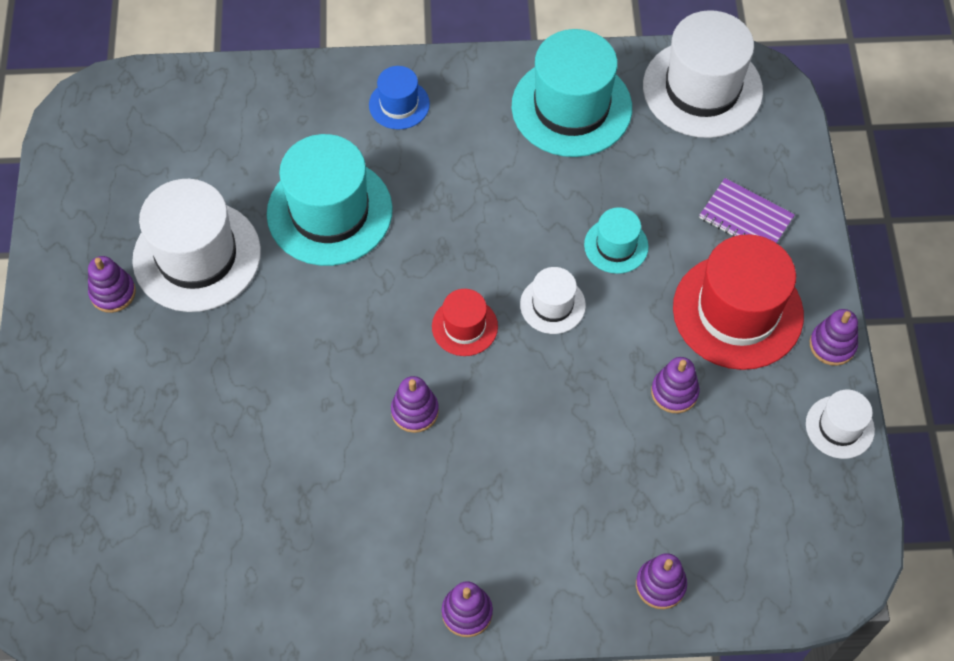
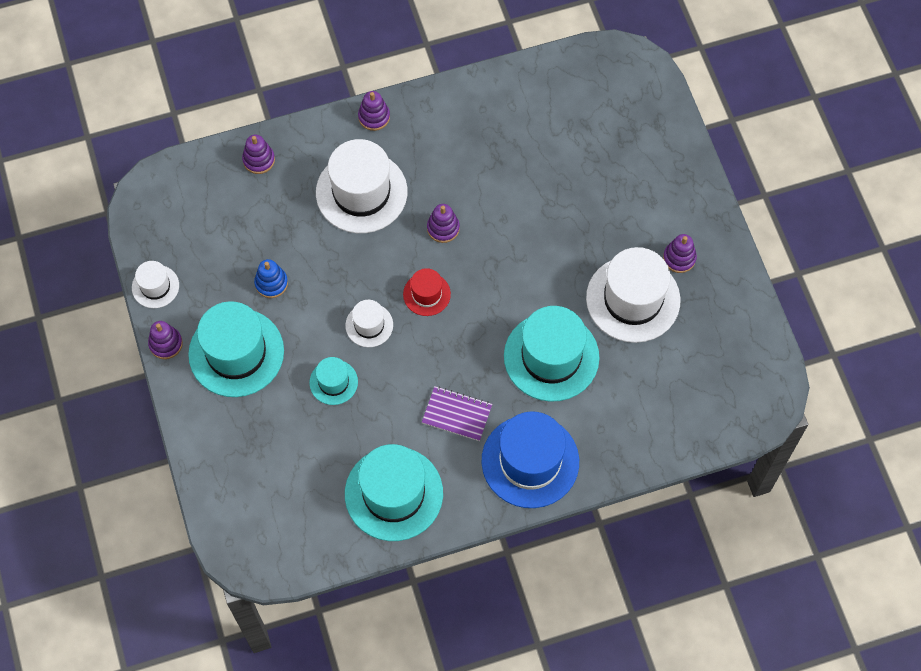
camera: 165 degrees right, 5 degrees up
blue hat [369,66,430,130] -> blue hat [482,411,579,508], size x1.98
white hat [643,10,763,138] -> white hat moved to [316,139,407,233]
purple stacking toy [651,357,700,413] -> blue stacking toy [254,259,288,298]
red hat [673,234,804,370] -> turquoise hat [188,301,284,397]
purple notebook [699,178,795,243] -> purple notebook moved to [422,386,492,441]

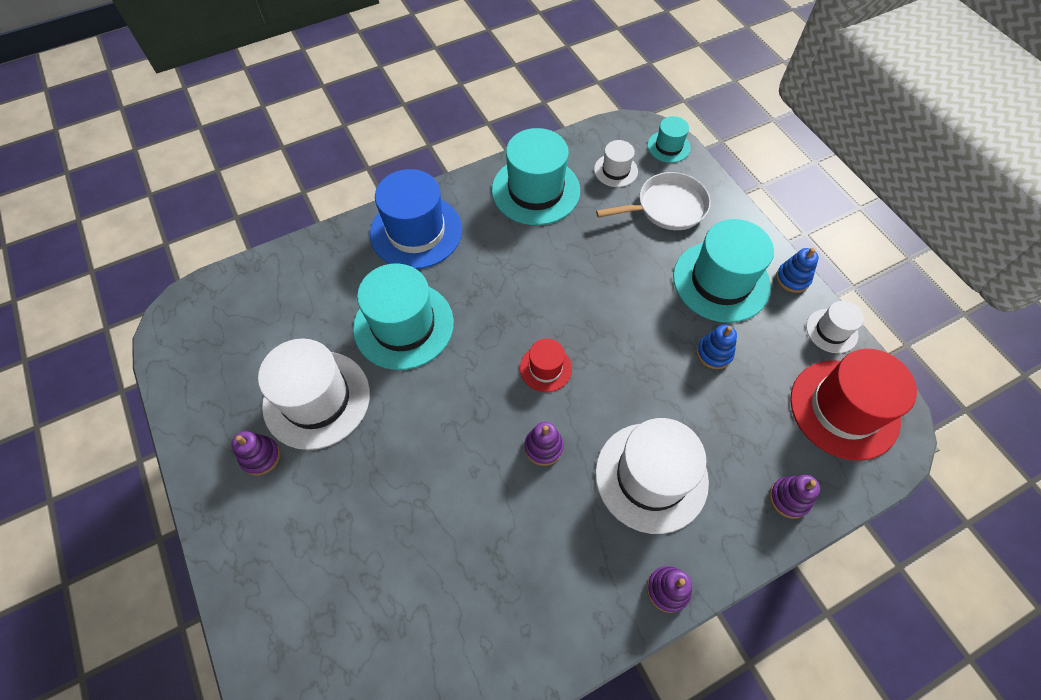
camera: 170 degrees right, 5 degrees down
purple stacking toy [148,321,183,359] -> blue stacking toy [776,248,819,293]
turquoise hat [309,357,358,405] -> turquoise hat moved to [647,116,691,163]
white hat [345,300,393,347] -> white hat moved to [594,140,638,187]
purple notebook [422,386,492,441] -> none
none -> white pan [596,172,711,230]
none -> red hat [790,349,917,461]

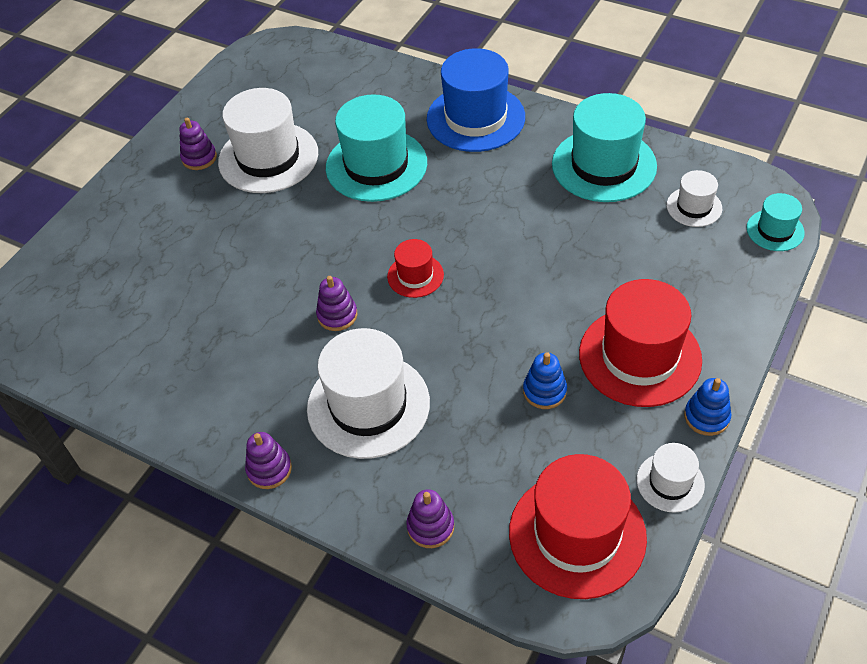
camera: 60 degrees right, 10 degrees down
white pan [596,172,711,230] -> none
turquoise hat [673,219,774,323] -> red hat [579,279,702,407]

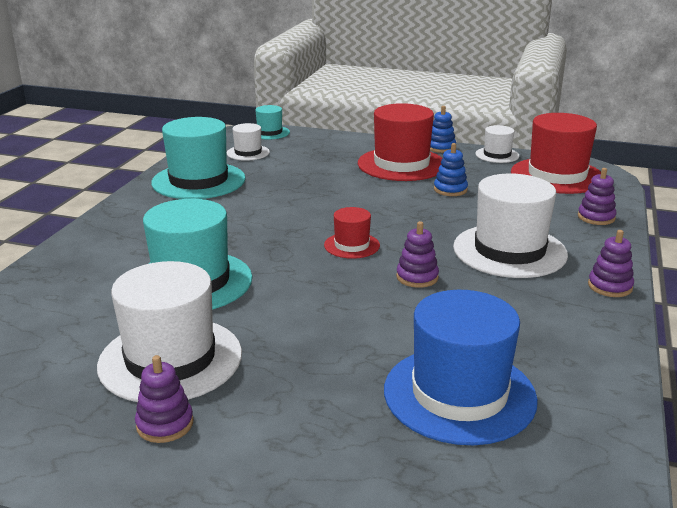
camera: 105 degrees left, 25 degrees down
blue hat [427,48,525,152] -> blue hat moved to [384,290,538,445]

